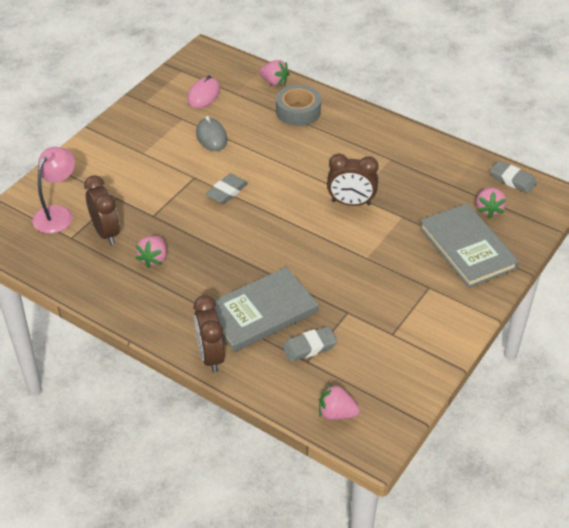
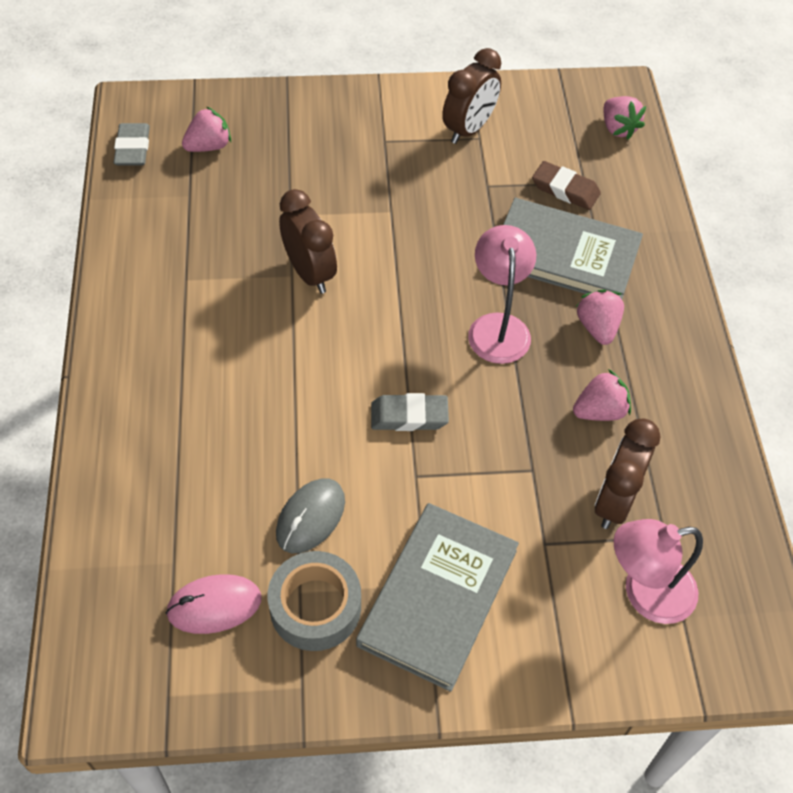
camera: 130 degrees left, 10 degrees up
brown clock [194,295,225,373] -> brown clock moved to [442,48,501,144]
pink strawberry [259,60,290,86] -> pink strawberry moved to [576,289,624,345]
grey tape [276,85,321,126] -> grey tape moved to [267,551,361,651]
grey eraser [282,326,337,362] -> brown eraser [532,161,601,210]
grey book [419,203,519,288] -> grey book moved to [356,503,519,692]
none -> pink lamp [468,225,536,364]

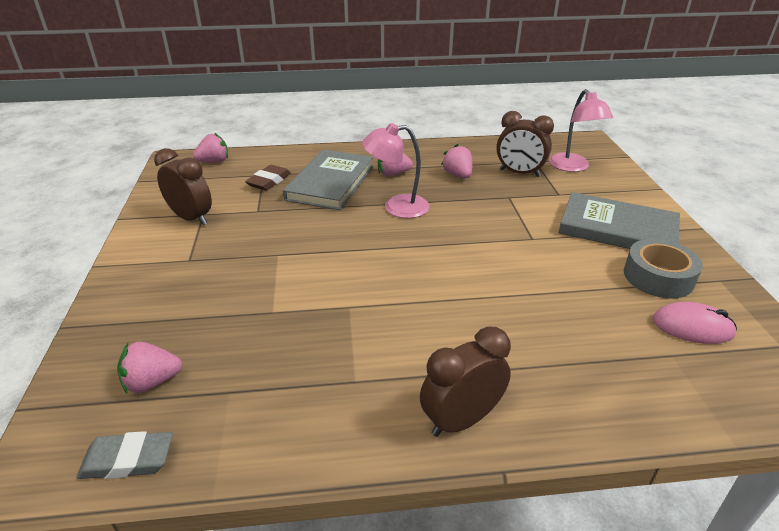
camera: 90 degrees left, 20 degrees down
pink mouse [166,574,262,634] -> pink mouse turned 60 degrees counterclockwise [653,302,737,344]
pink strawberry [182,106,231,152] -> pink strawberry turned 75 degrees counterclockwise [117,342,182,393]
grey mouse [276,479,345,553] -> none
brown clock [279,189,337,294] -> brown clock moved to [420,327,511,437]
grey eraser [371,393,449,431] -> none

